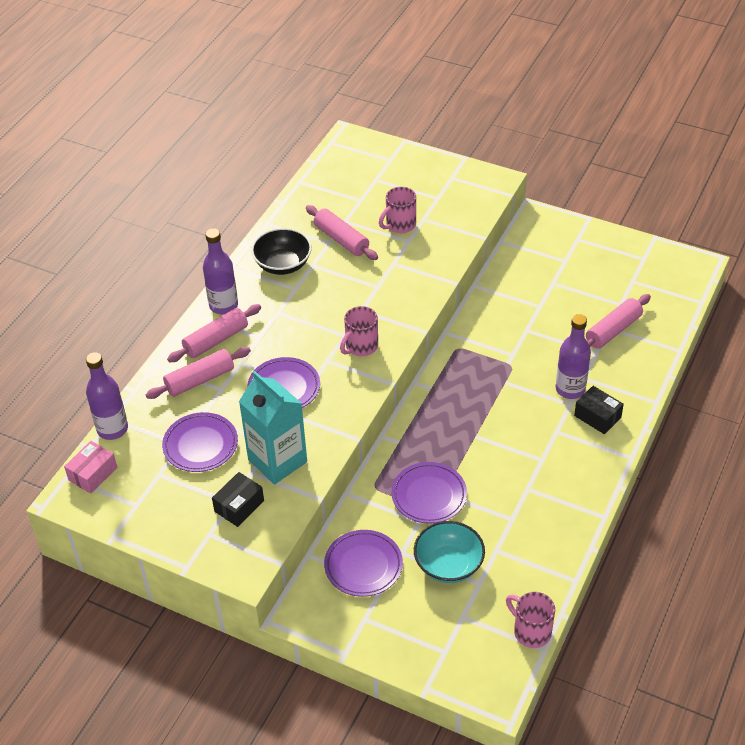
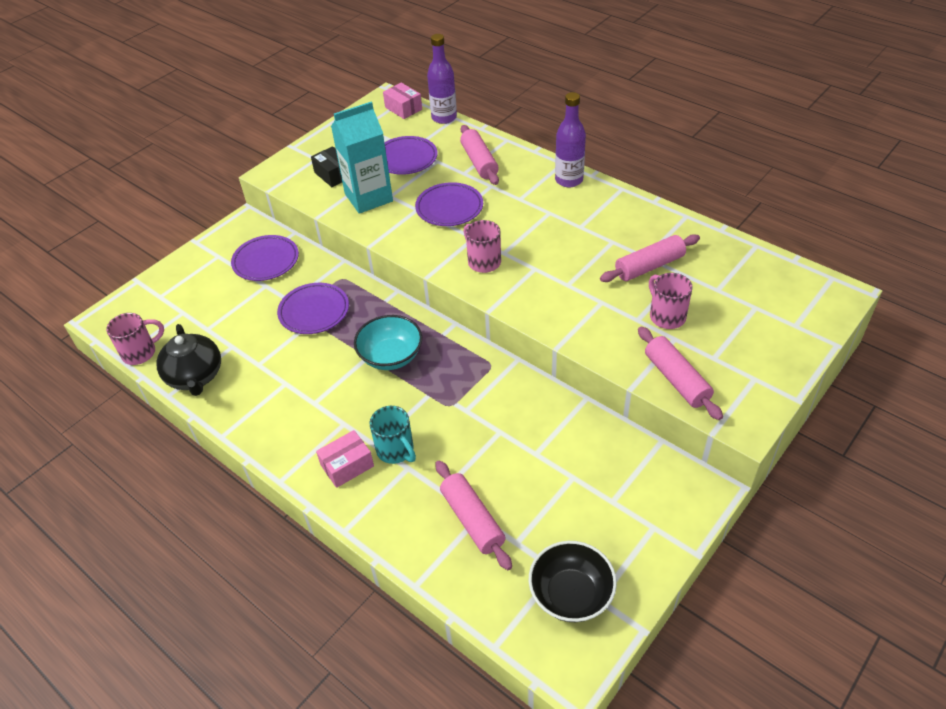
camera: 105 degrees right, 0 degrees up
pink rolling pin [167,304,261,362] -> pink rolling pin moved to [638,327,723,420]
black bowl [251,228,312,275] -> black bowl moved to [529,541,617,622]
turquoise bowl [414,521,485,583] -> turquoise bowl moved to [354,315,422,370]
purple bottle [556,314,591,399] -> turquoise mug [369,406,416,464]
black box [574,386,624,434] -> pink box [316,430,374,488]
none -> black teapot [156,324,221,396]

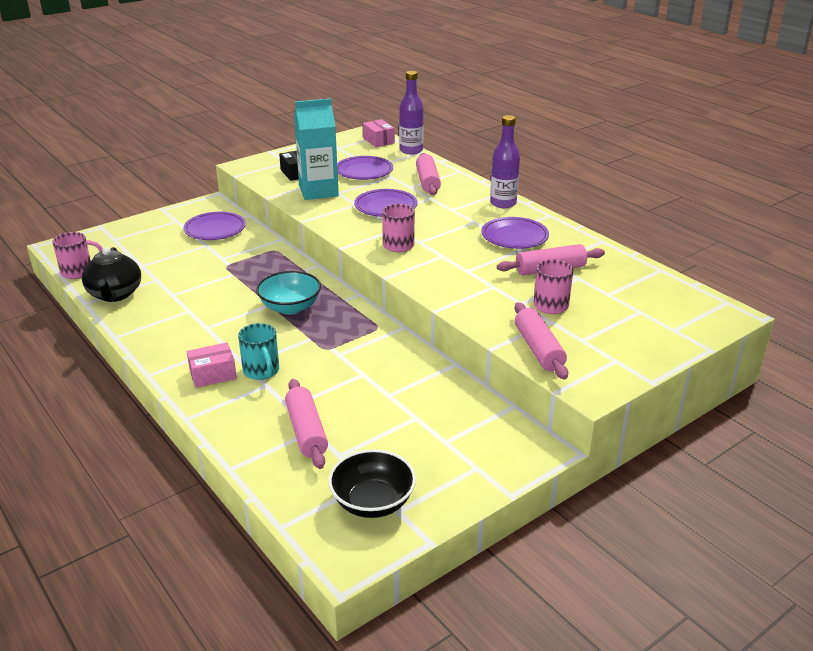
camera: 10 degrees right, 15 degrees down
purple plate [277,283,349,334] -> purple plate moved to [481,217,549,249]

